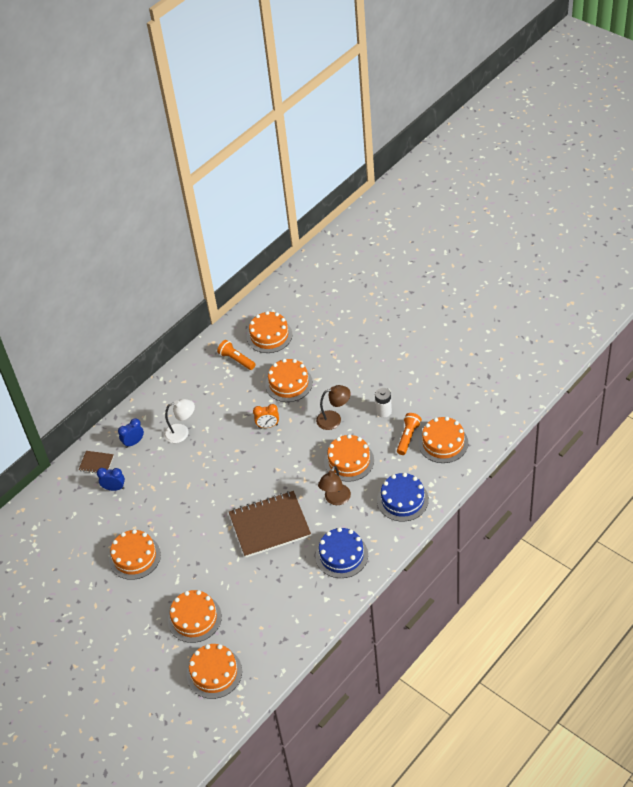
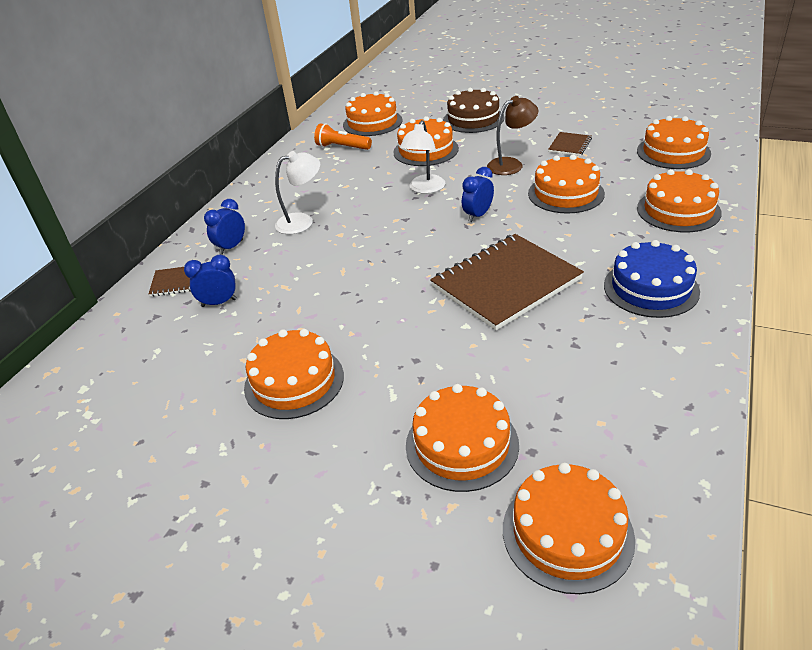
camera: 20 degrees left, 10 degrees down
orange clock [253,404,279,428] -> white lamp [400,120,445,194]
brown lamp [318,466,351,505] -> none
white battery [375,388,392,418] -> brown notebook [548,132,592,156]
blue cake [377,473,429,522] -> orange cake [637,169,722,232]
orange flashlight [397,413,422,455] -> none
none -> brown cake [443,88,504,133]
none -> blue clock [462,167,494,222]

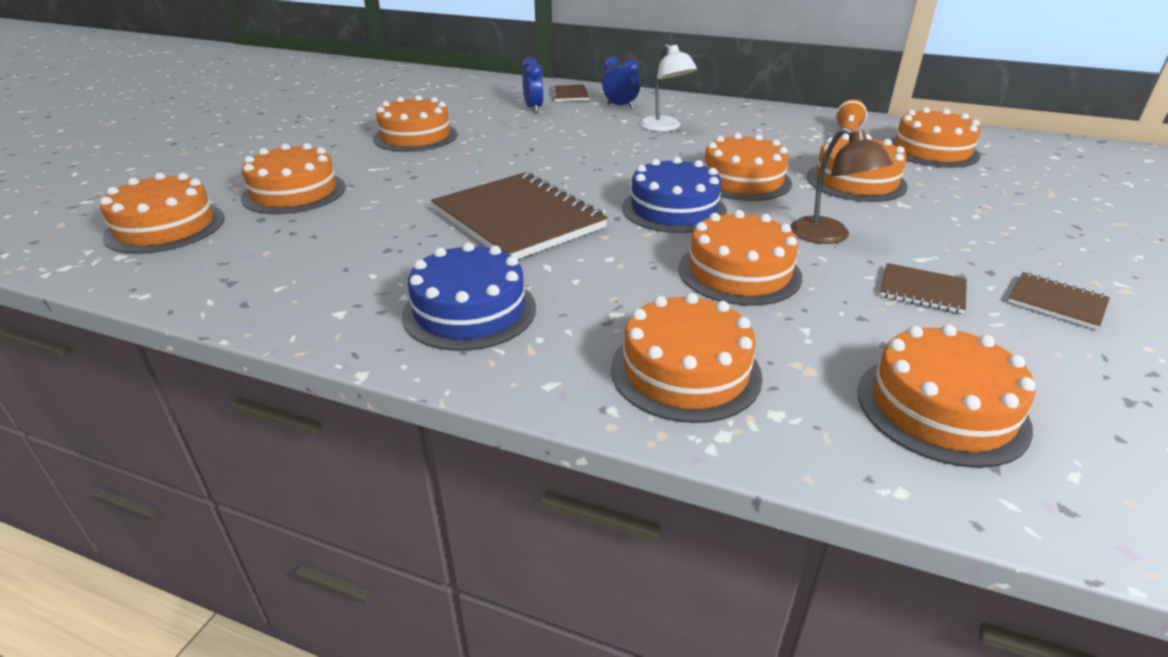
camera: 85 degrees right, 5 degrees down
white lamp [400,120,445,194] -> orange cake [704,133,792,201]
brown cake [443,88,504,133] -> none
blue clock [462,167,494,222] -> blue cake [623,157,727,233]
none -> brown notebook [1008,272,1110,330]

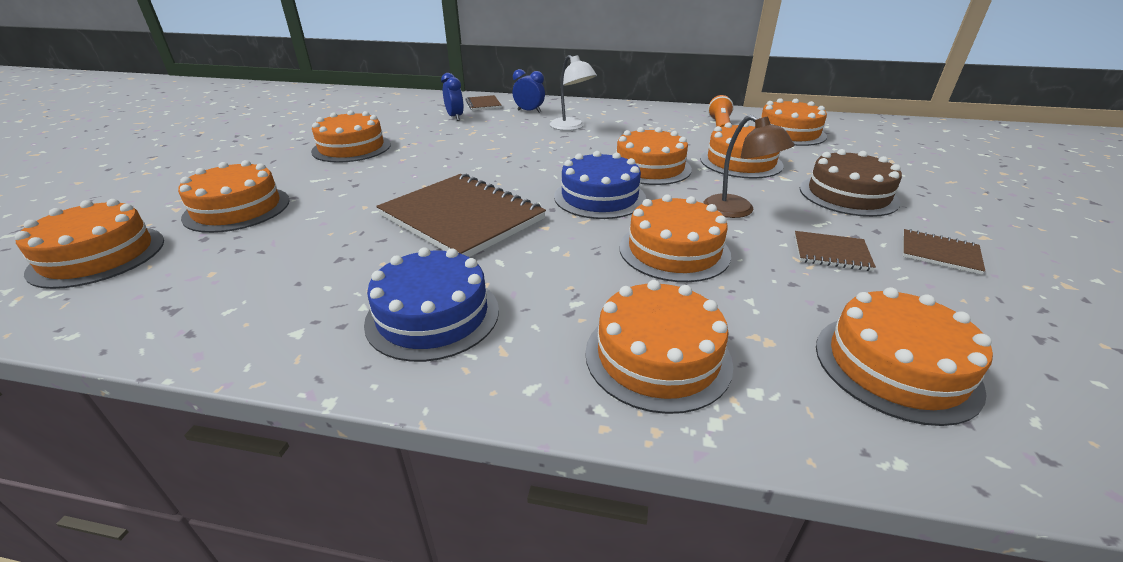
camera: 10 degrees left, 0 degrees up
none -> brown cake [800,149,902,217]

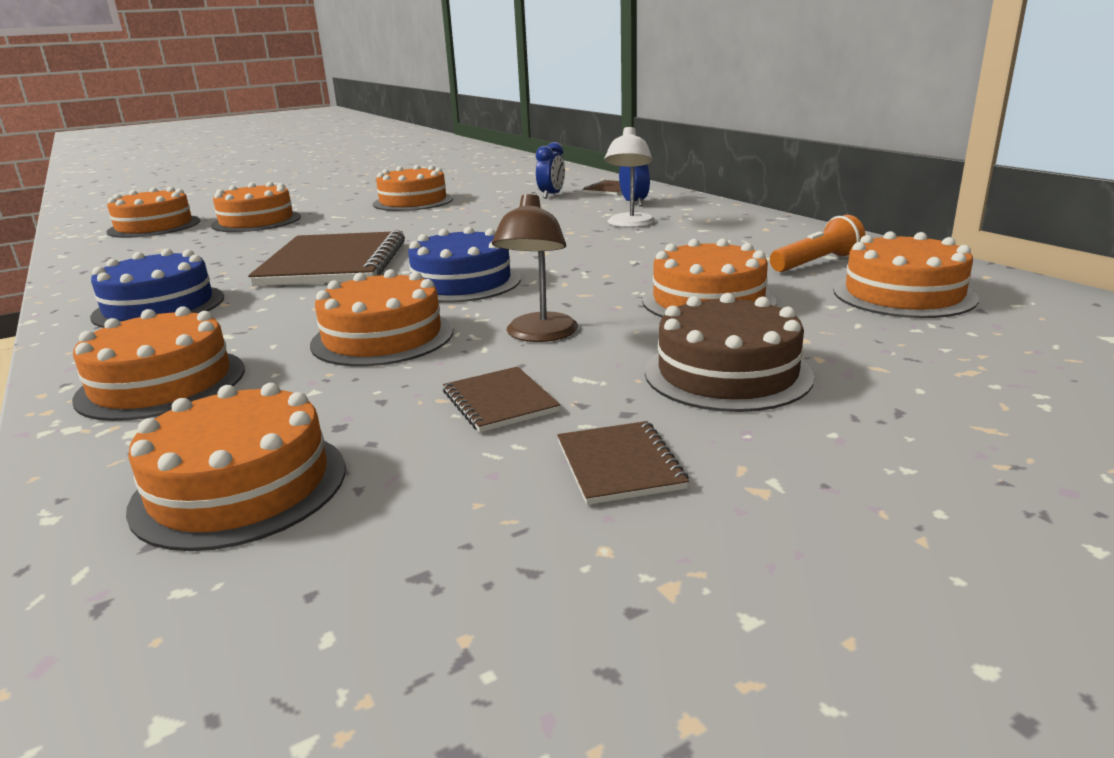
camera: 50 degrees right, 10 degrees down
orange cake [616,127,692,185] -> none

